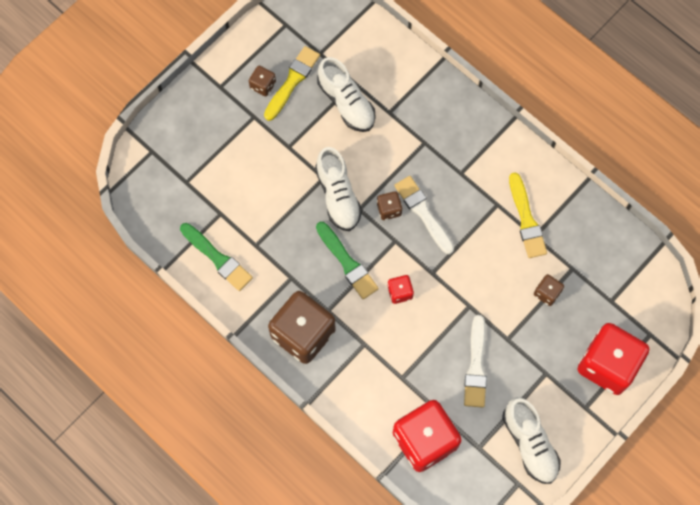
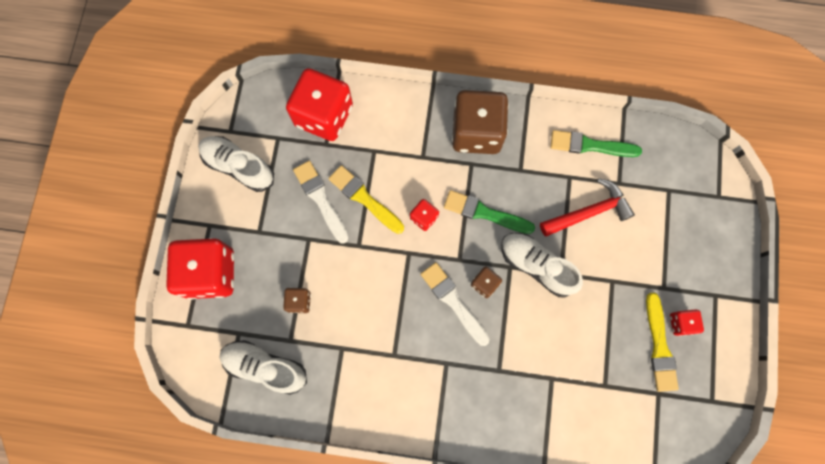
camera: 145 degrees right, 5 degrees up
brown dice [249,66,276,97] -> red dice [670,309,704,336]
white shoe [317,57,375,132] -> white shoe moved to [220,340,307,395]
white brush [394,176,454,255] -> white brush turned 150 degrees counterclockwise [421,262,490,346]
yellow brush [509,173,547,258] -> yellow brush moved to [328,165,404,234]
none -> red hammer [540,178,635,237]

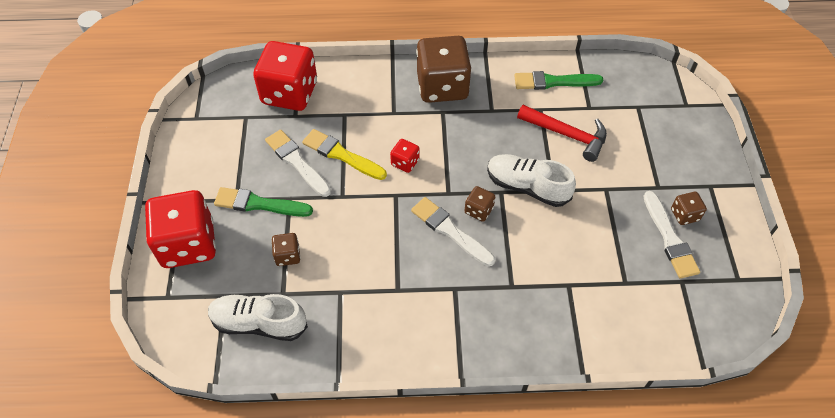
camera: 10 degrees left, 20 degrees down
white shoe [198,136,274,192] -> none
green brush [444,190,535,234] -> green brush moved to [214,187,313,217]
red hammer [540,178,635,237] -> red hammer turned 60 degrees clockwise [517,105,607,162]
yellow brush [646,292,679,392] -> white brush [643,191,700,278]
red dice [670,309,704,336] -> brown dice [671,192,707,225]

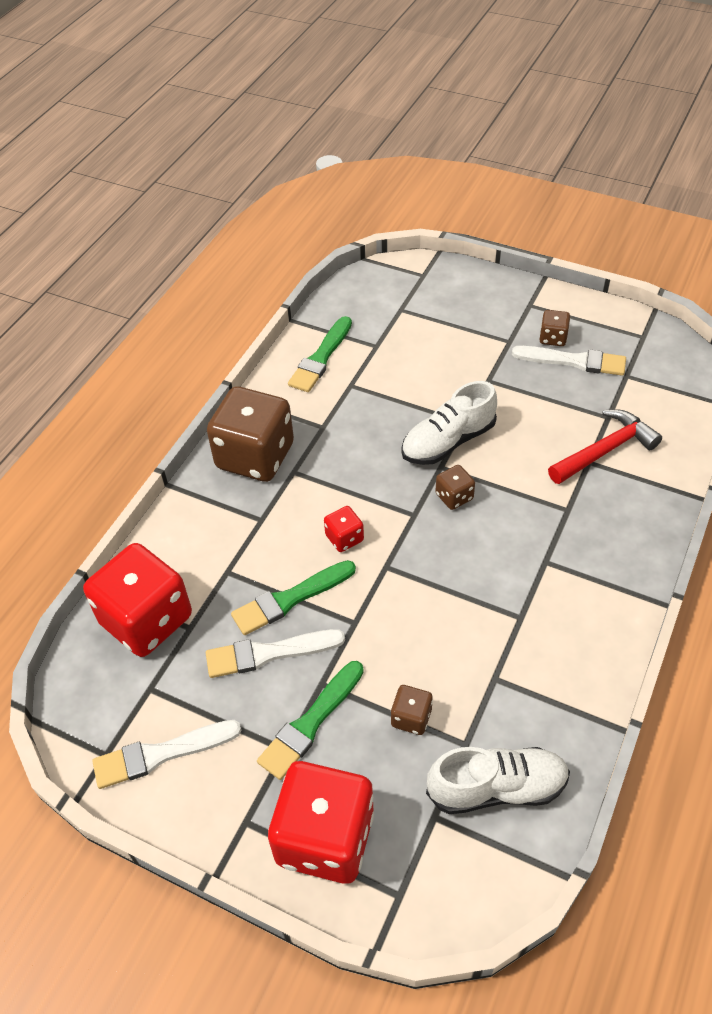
camera: 60 degrees left, 5 degrees down
white shoe [208,294,308,341] -> white shoe turned 135 degrees counterclockwise [426,747,570,814]
yellow brush [302,129,387,180] -> green brush [231,560,356,635]
white brush [411,197,495,266] -> white brush moved to [92,720,242,789]
red hammer [517,105,607,162] -> red hammer moved to [548,410,662,484]

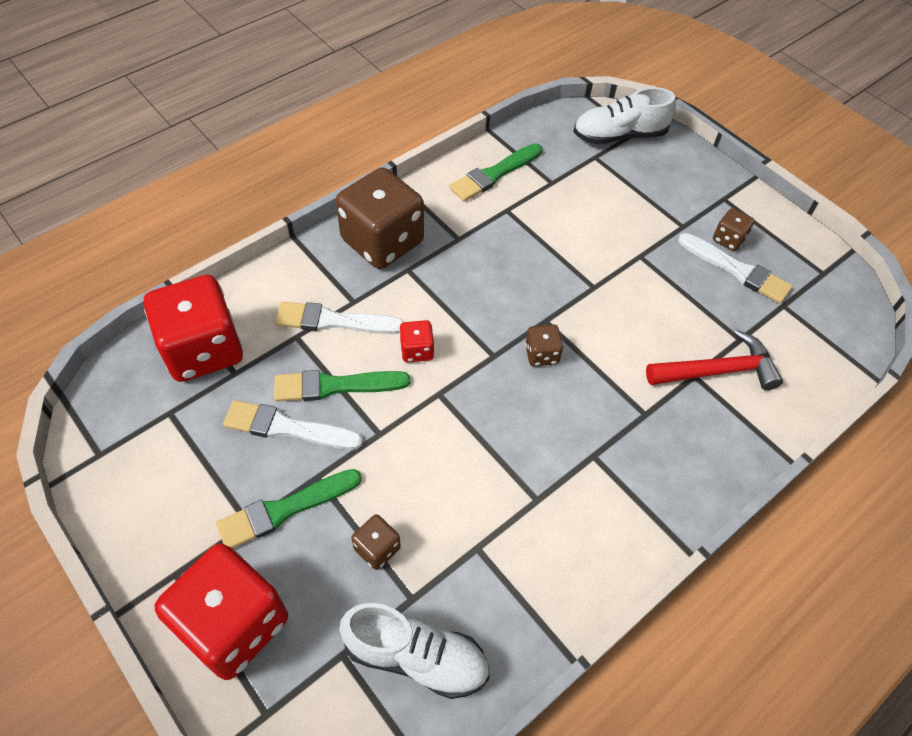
camera: 20 degrees right, 5 degrees up
white brush [92,720,242,789] -> white brush moved to [275,302,404,334]
white shoe [401,381,497,465] -> white shoe moved to [573,87,676,144]

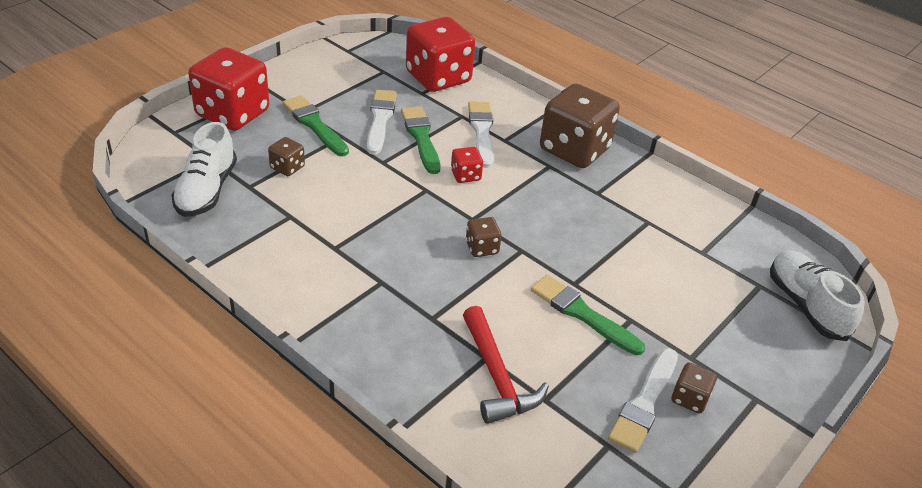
camera: 80 degrees right, 15 degrees down
green brush [450,143,542,202] -> green brush moved to [531,275,645,355]

